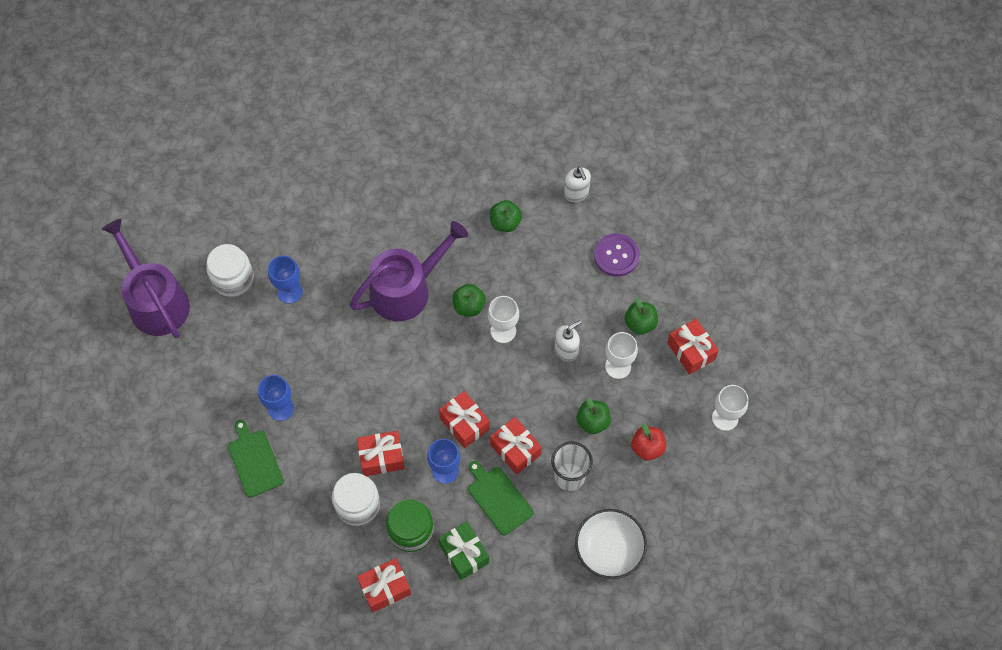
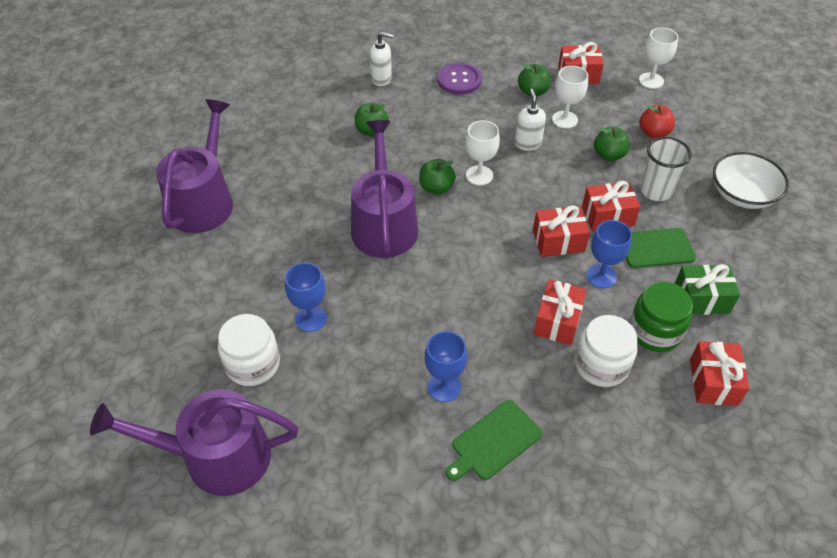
camera: 60 degrees left, 15 degrees down
green cutting board [228,420,284,498] -> green cutting board turned 45 degrees counterclockwise [446,400,543,481]
none -> purple watering can [156,99,233,233]

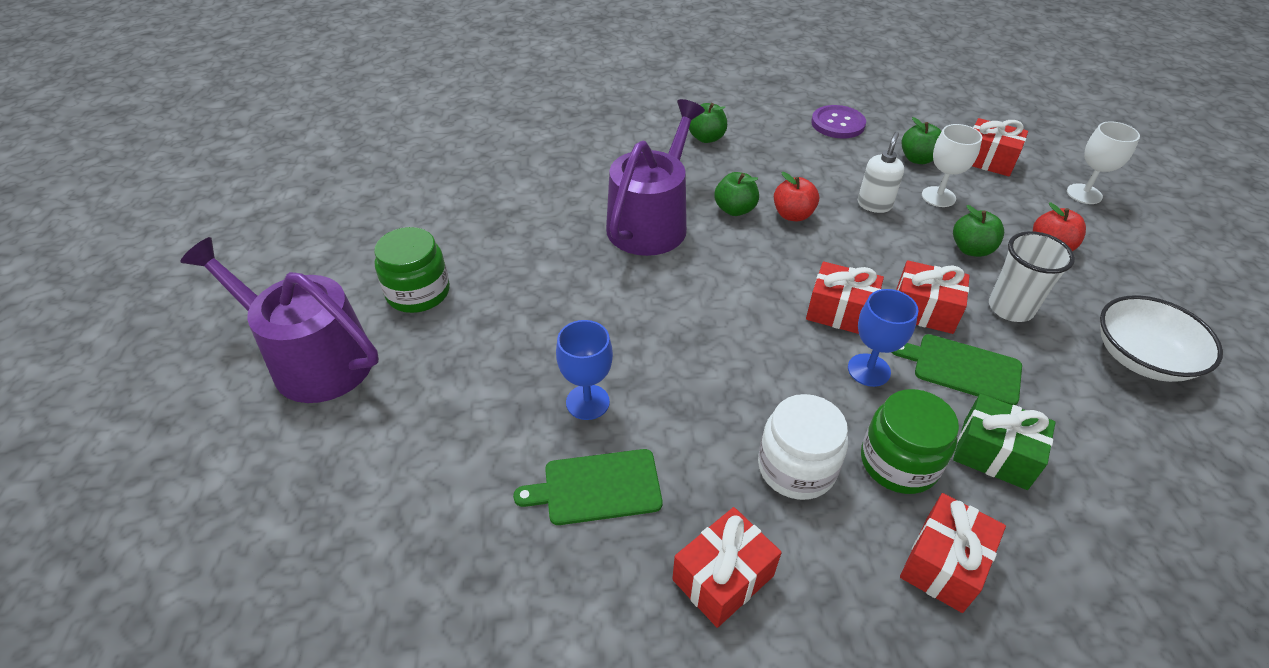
camera: 30 degrees right, 5 degrees down
purple watering can [156,99,233,233] -> none
white jar [218,314,280,386] -> green jar [374,227,450,313]
blue goblet [285,263,327,332] -> none
white soap dispenser [370,32,394,86] -> none
white goblet [465,120,500,185] -> red apple [774,172,819,221]
red gift [534,279,587,345] -> red gift moved to [672,507,782,628]

